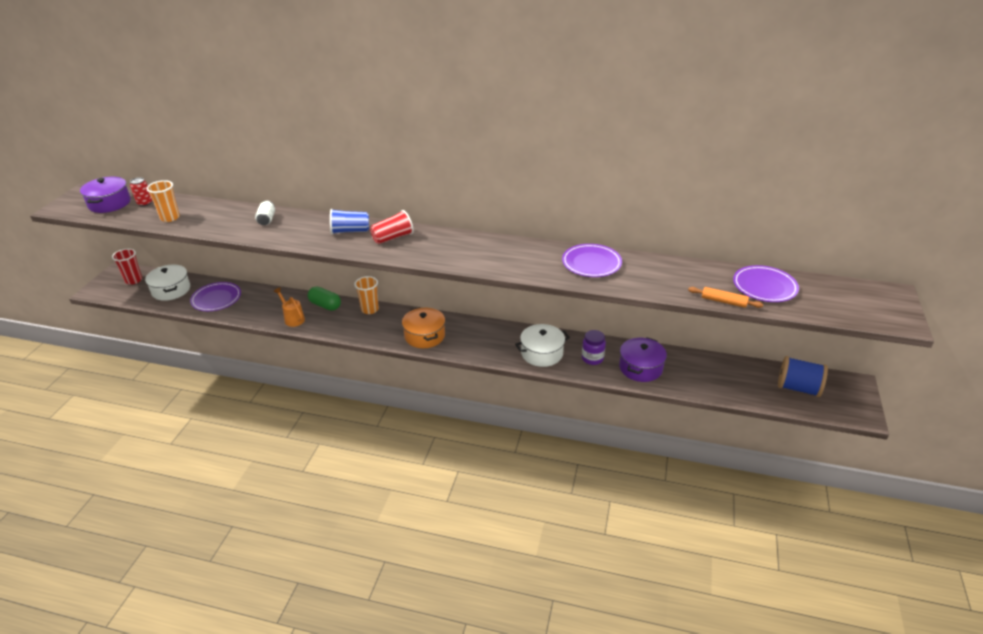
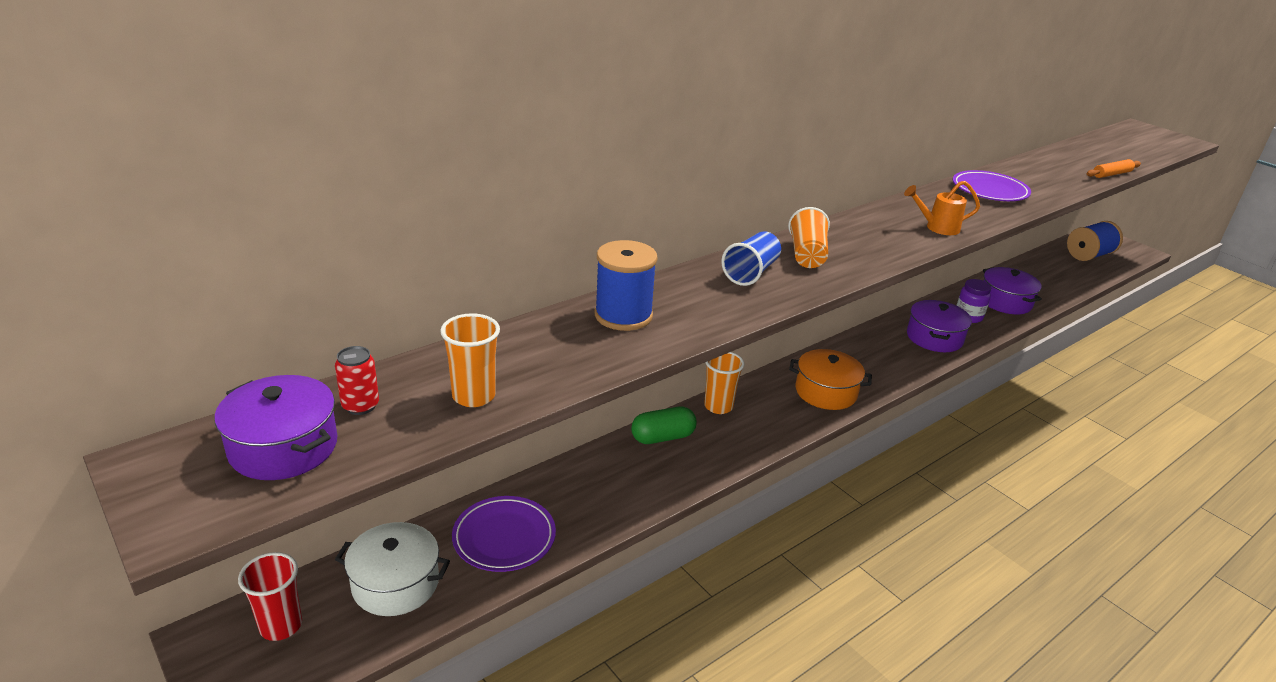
camera: 55 degrees left, 5 degrees down
white can [255,201,275,225] -> blue spool [595,240,658,331]
orange watering can [273,287,305,327] -> orange watering can moved to [904,181,980,235]
red cup [370,210,414,244] -> orange cup [788,207,830,268]
white pot [515,324,570,367] -> purple pot [907,300,972,352]
purple plate [733,265,799,302] -> none

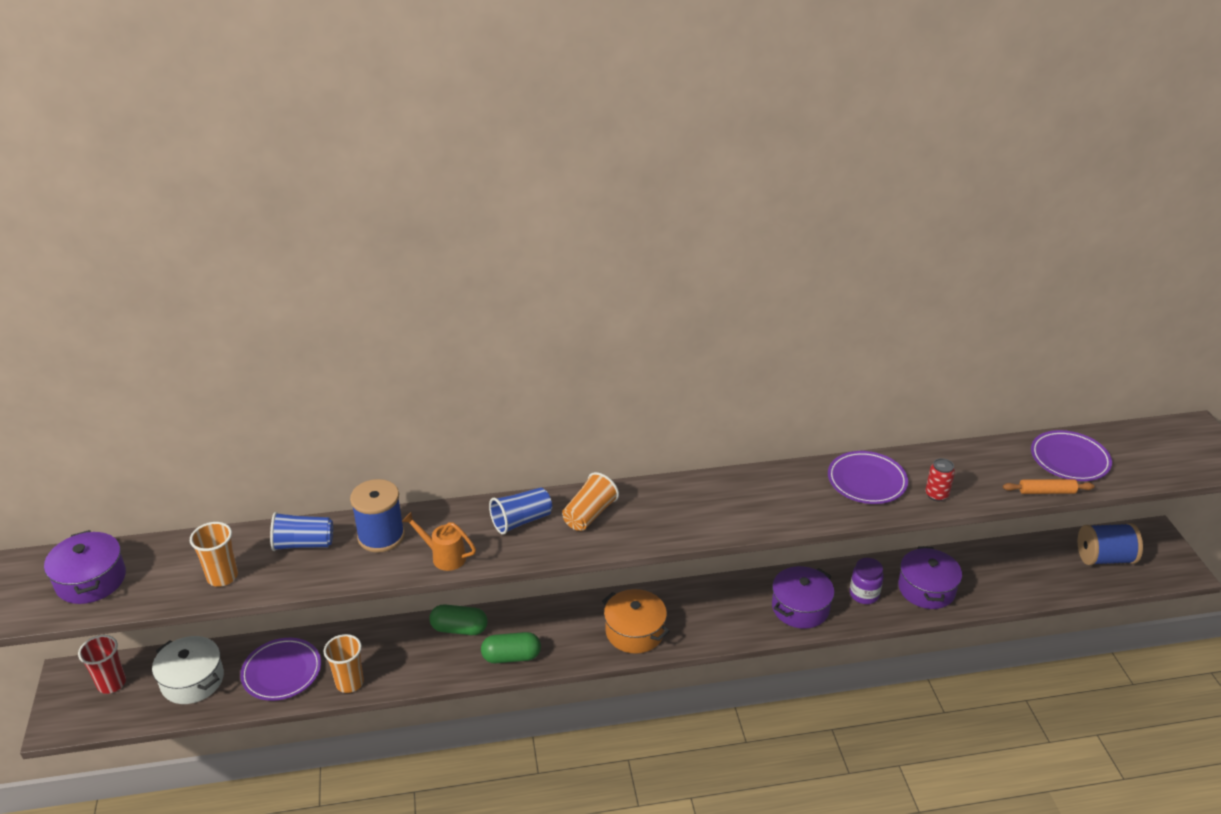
camera: 30 degrees right, 5 degrees up
red can [335,346,379,415] -> red can moved to [925,458,955,501]
orange cup [704,352,744,414] -> orange cup moved to [324,634,364,693]
orange watering can [904,181,980,235] -> orange watering can moved to [402,512,476,571]
none -> blue cup [270,512,333,551]
none -> green capsule [481,632,541,663]
none -> purple plate [1031,430,1112,481]

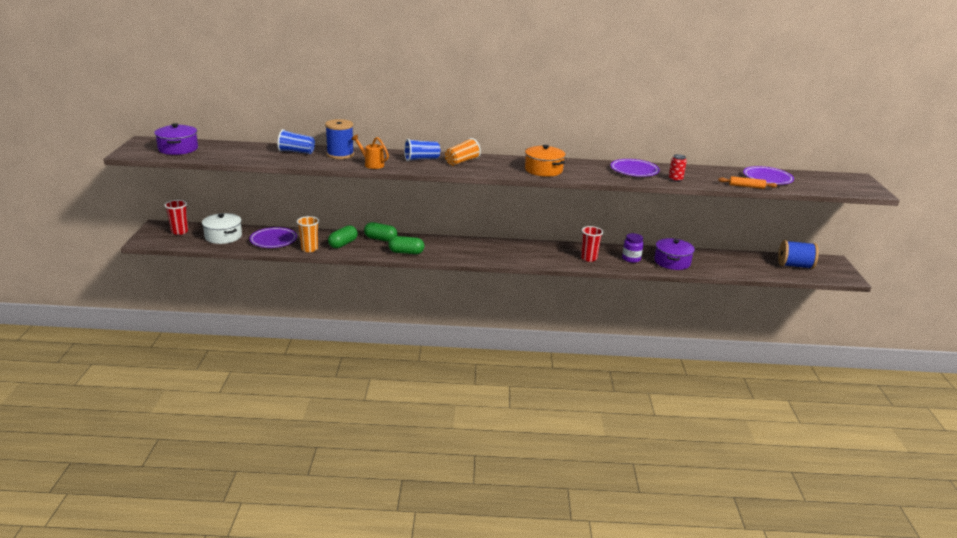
camera: 10 degrees right, 10 degrees down
orange cup [190,522,238,587] -> none
orange pot [602,589,670,654] -> orange pot moved to [525,145,566,177]
purple pot [772,566,835,629] -> red cup [581,226,603,262]
none -> green capsule [328,225,358,248]

